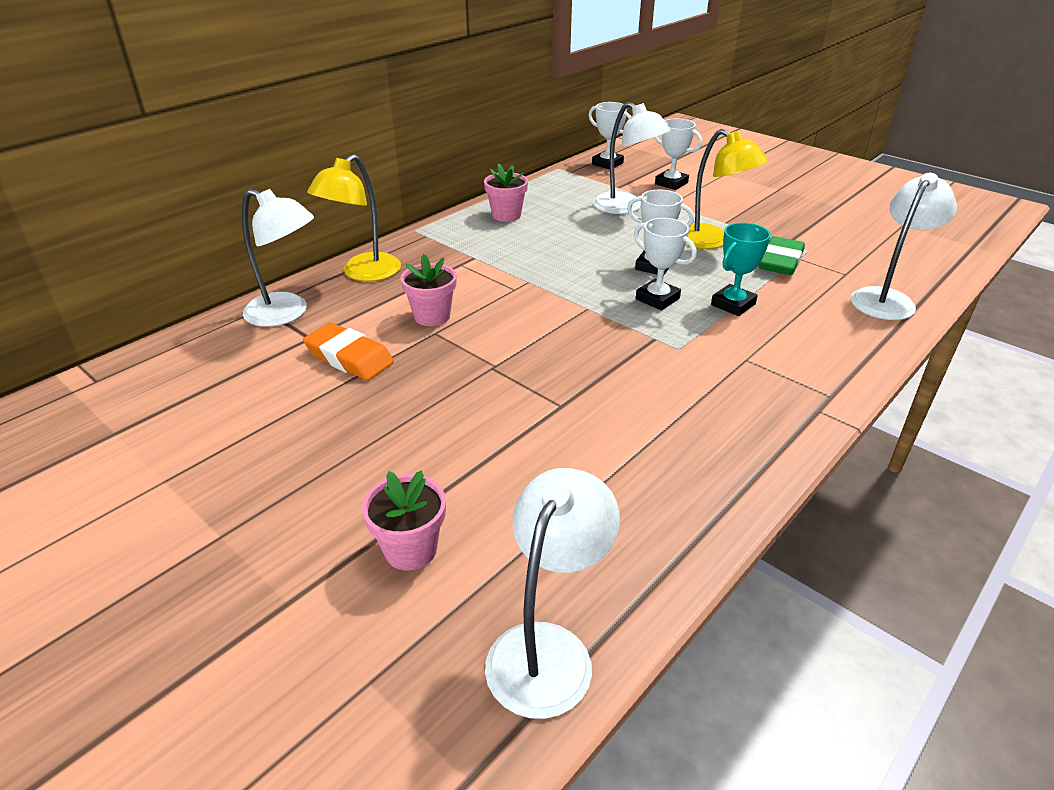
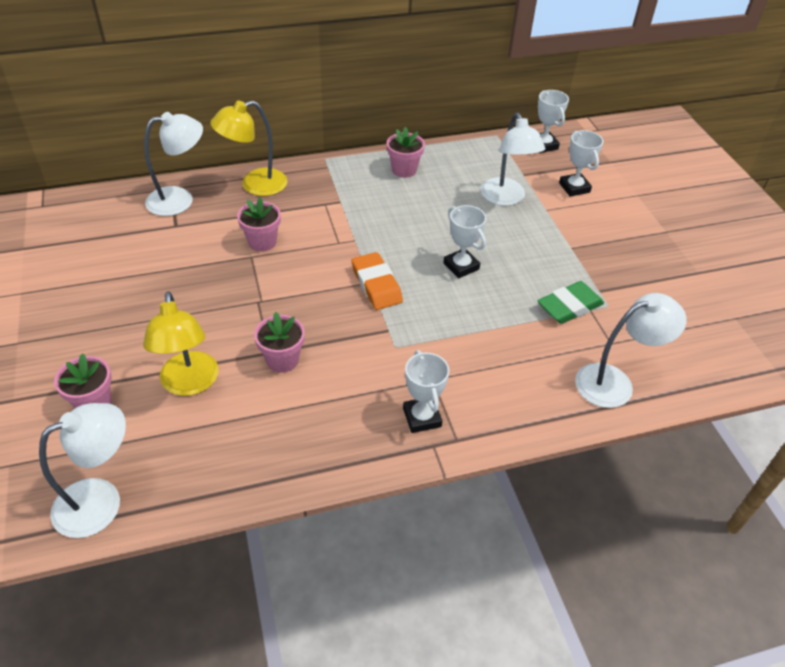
camera: 30 degrees right, 10 degrees up
white lamp [242,189,314,327] -> white lamp turned 75 degrees counterclockwise [144,112,203,216]
orange eraser [303,322,394,381] -> orange eraser moved to [352,252,403,310]
white trophy [634,218,697,310] -> white trophy moved to [403,350,449,433]
yellow lamp [686,129,768,249] -> yellow lamp moved to [143,291,219,396]
turquoise trophy [711,223,771,316] -> none
none -> pink flower pot [254,312,305,373]

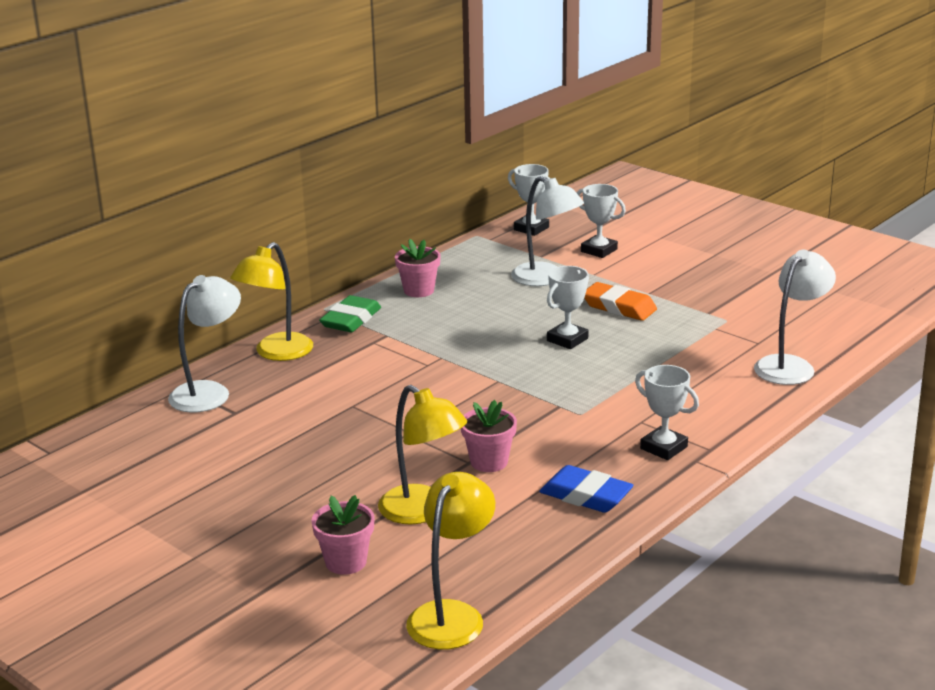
camera: 30 degrees left, 20 degrees down
white lamp [39,403,126,538] -> yellow lamp [406,472,495,649]
pink flower pot [237,197,281,252] -> none
orange eraser [352,252,403,310] -> orange eraser moved to [584,282,657,321]
white trophy [443,205,486,278] -> white trophy turned 75 degrees counterclockwise [547,266,589,349]
green eraser [538,281,604,324] -> green eraser moved to [319,295,381,332]
none -> blue eraser [539,465,634,513]

